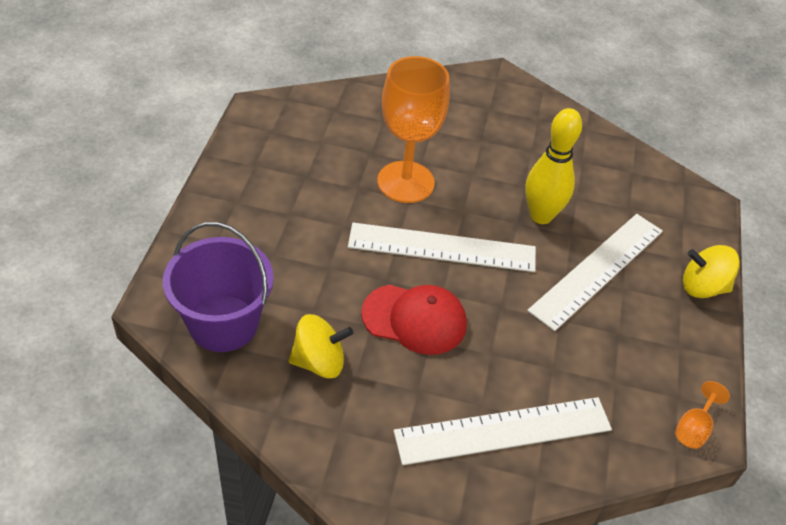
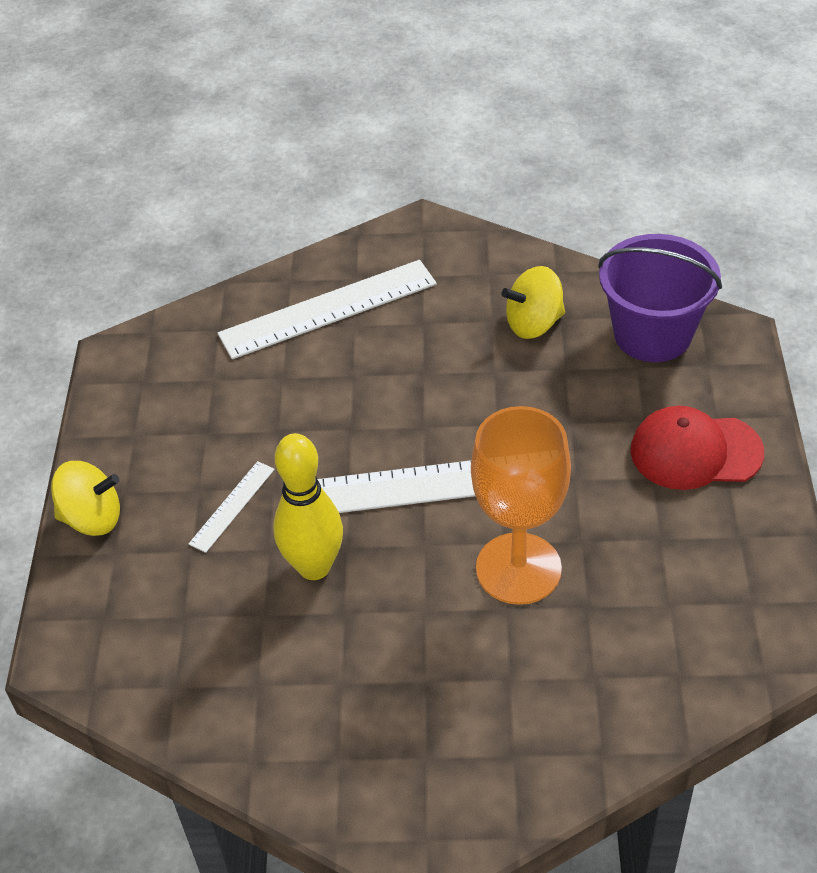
camera: 175 degrees right, 0 degrees up
red cap [361,285,467,355] -> red cap moved to [631,406,764,490]
white ruler [527,214,663,331] -> white ruler [188,461,275,553], size x0.48
orange goblet [675,381,730,449] -> none

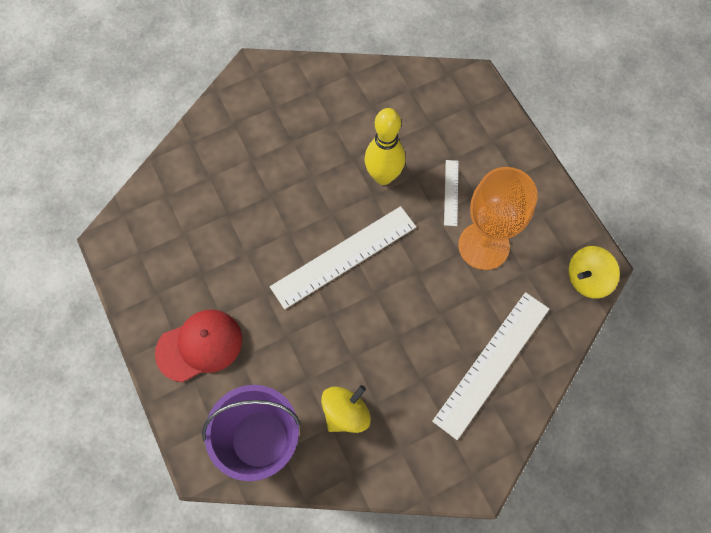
camera: 150 degrees right, 20 degrees up
yellow spinning top [51,461,120,536] -> yellow spinning top moved to [569,246,620,299]
orange goblet [471,406,571,605] -> orange goblet moved to [458,167,538,270]

